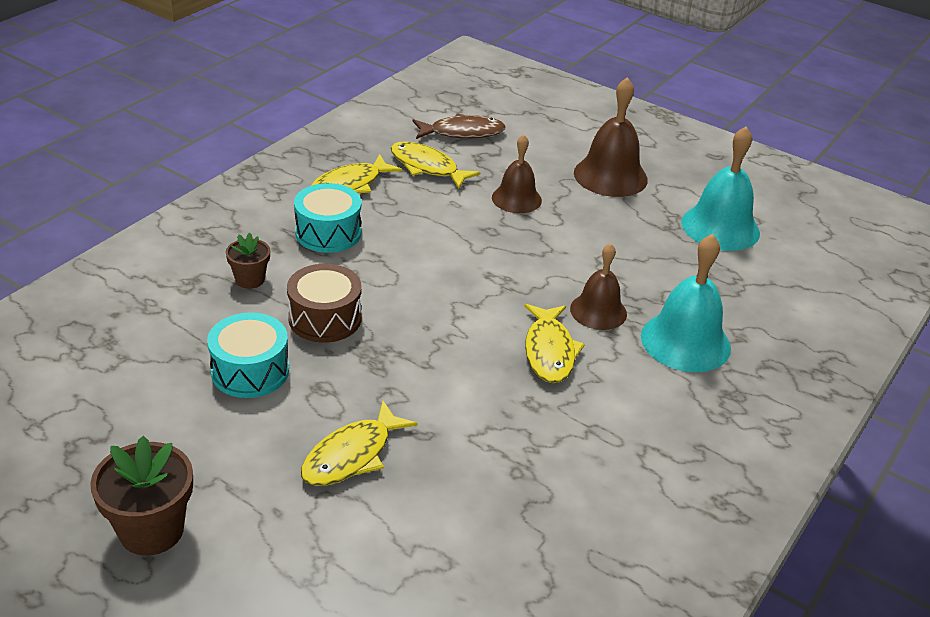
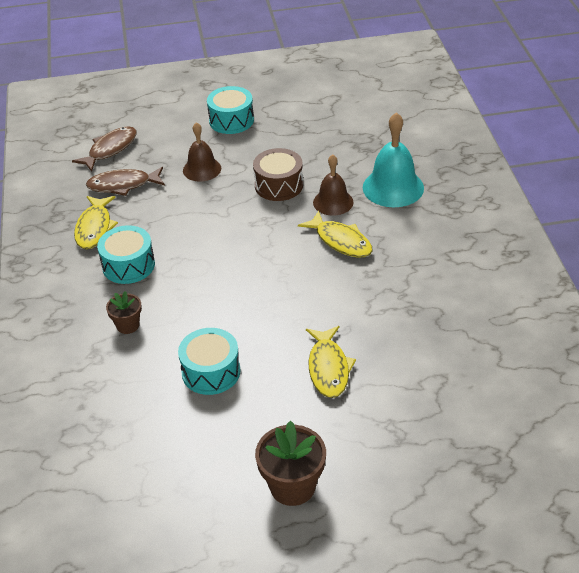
camera: 40 degrees left, 5 degrees up
brown drum [287,264,361,343] -> brown drum moved to [253,148,303,201]
yellow fish [391,142,481,188] -> brown fish [86,167,165,196]
brown bell [574,77,648,197] -> turquoise drum [207,86,254,134]
turquoise bell [681,126,760,251] -> none

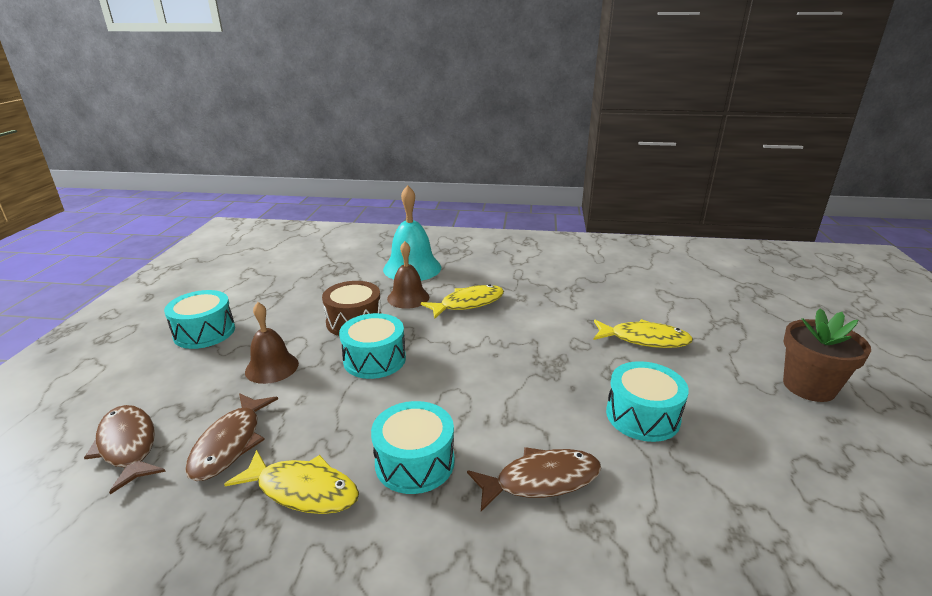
camera: 75 degrees left, 15 degrees down
brown flower pot [106,291,142,334] -> brown fish [467,447,601,511]
none -> turquoise drum [339,313,406,379]

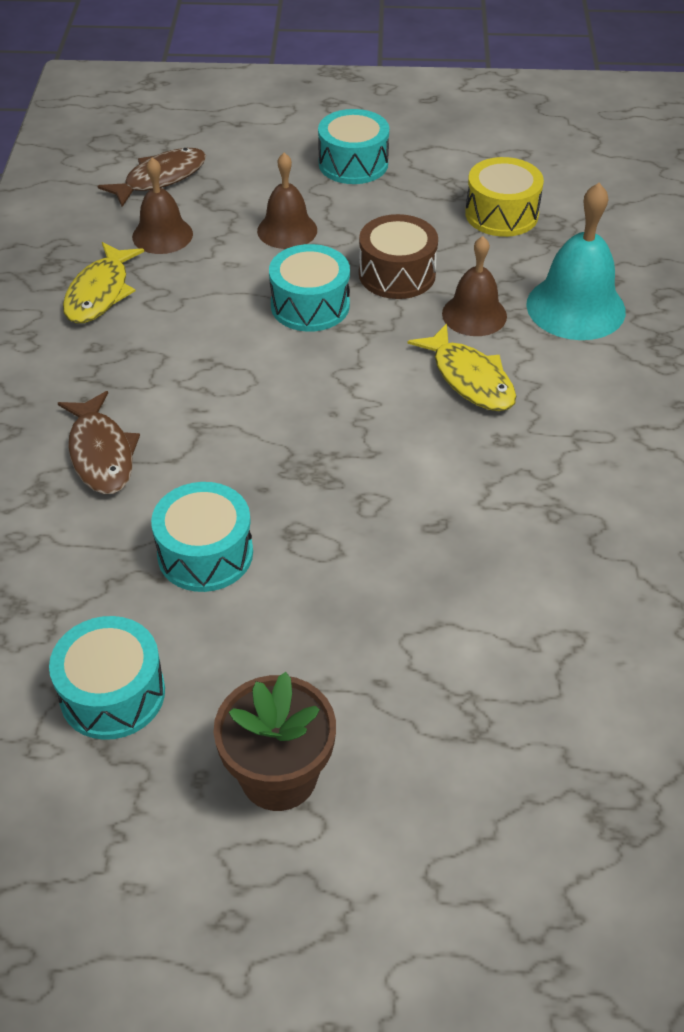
camera: 85 degrees right, 20 degrees up
brown fish [185,393,278,481] -> brown bell [132,157,193,254]
turquoise drum [371,401,455,494] -> turquoise drum moved to [49,616,165,740]
yellow fish [594,319,693,348] -> none
none -> yellow drum [465,157,544,237]

